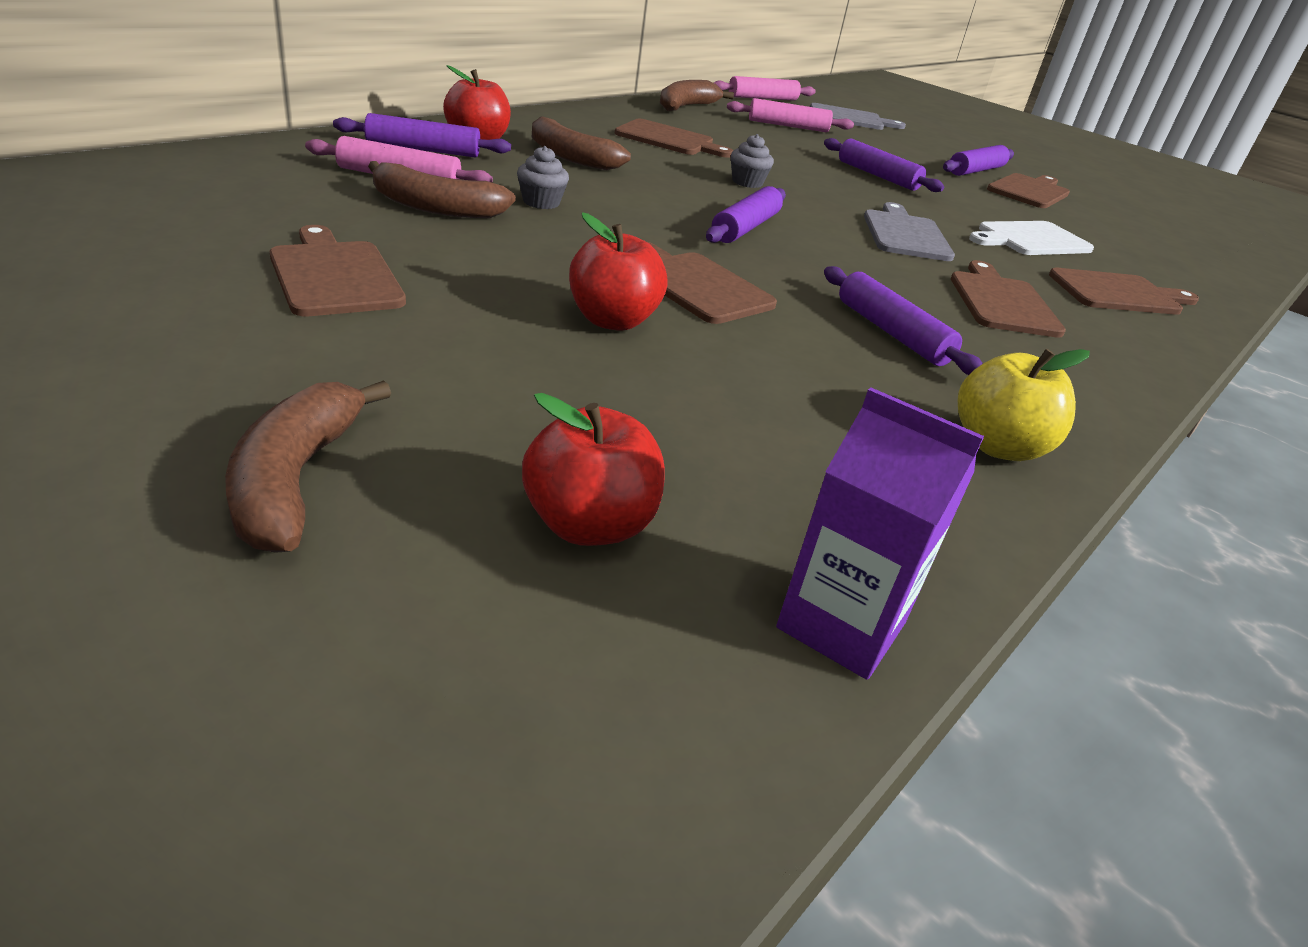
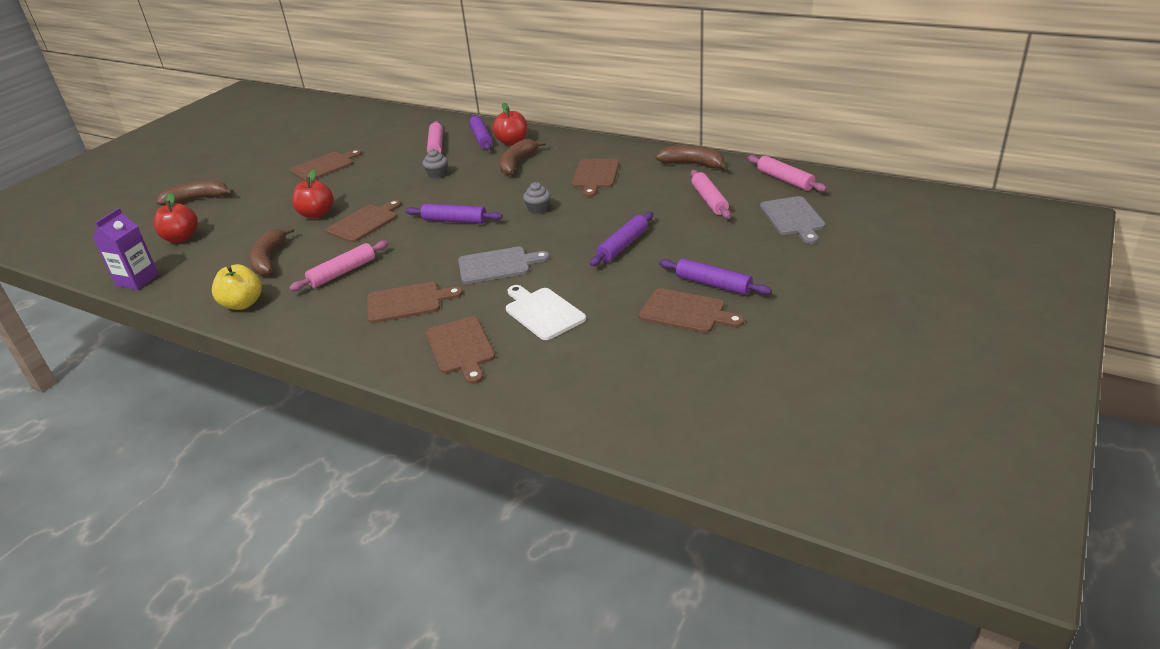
camera: 85 degrees right, 0 degrees up
brown banana [368,161,516,218] -> brown banana moved to [249,226,294,276]
purple rolling pin [824,266,983,375] -> pink rolling pin [289,241,389,291]

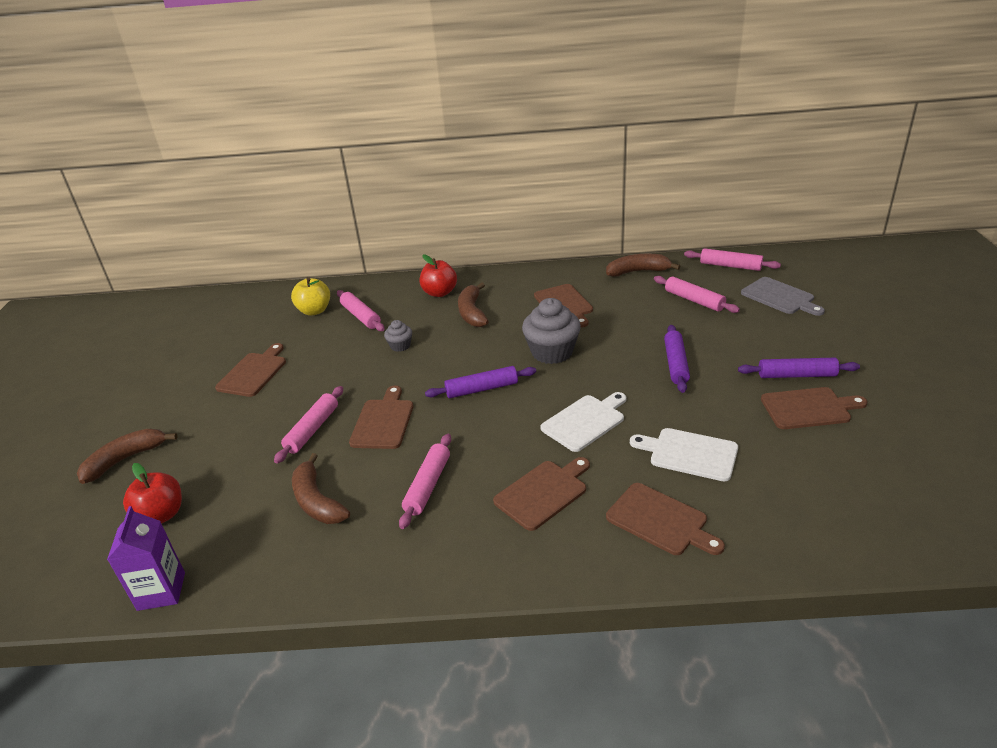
camera: 30 degrees left, 0 degrees up
yellow apple [212,264,262,310] -> yellow apple moved to [291,277,330,315]
red apple [292,169,333,218] -> pink rolling pin [274,386,343,464]
grey cutting board [458,247,550,284] -> white cutting board [540,392,626,452]
purple rolling pin [469,115,493,150] -> none
grey cupcake [523,182,551,214] -> grey cupcake [522,298,581,364], size x1.97

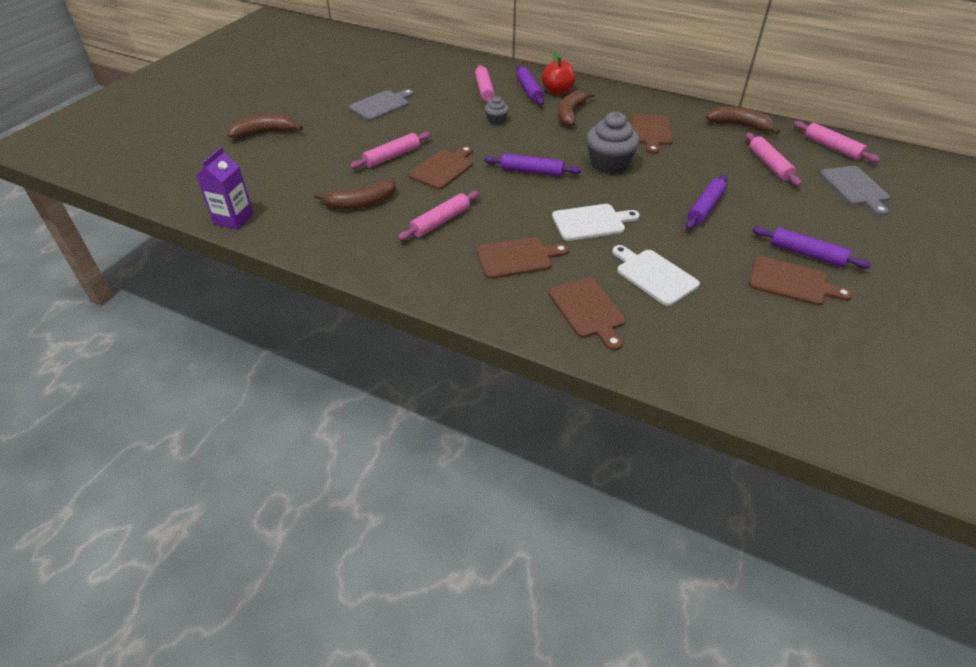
camera: 25 degrees right, 10 degrees up
red apple [123,463,182,524] -> none
brown cutting board [215,343,286,397] -> grey cutting board [349,89,414,121]
yellow apple [291,277,330,315] -> none
brown banana [292,453,350,524] -> brown banana turned 105 degrees counterclockwise [314,179,396,209]
none -> purple rolling pin [517,65,544,105]

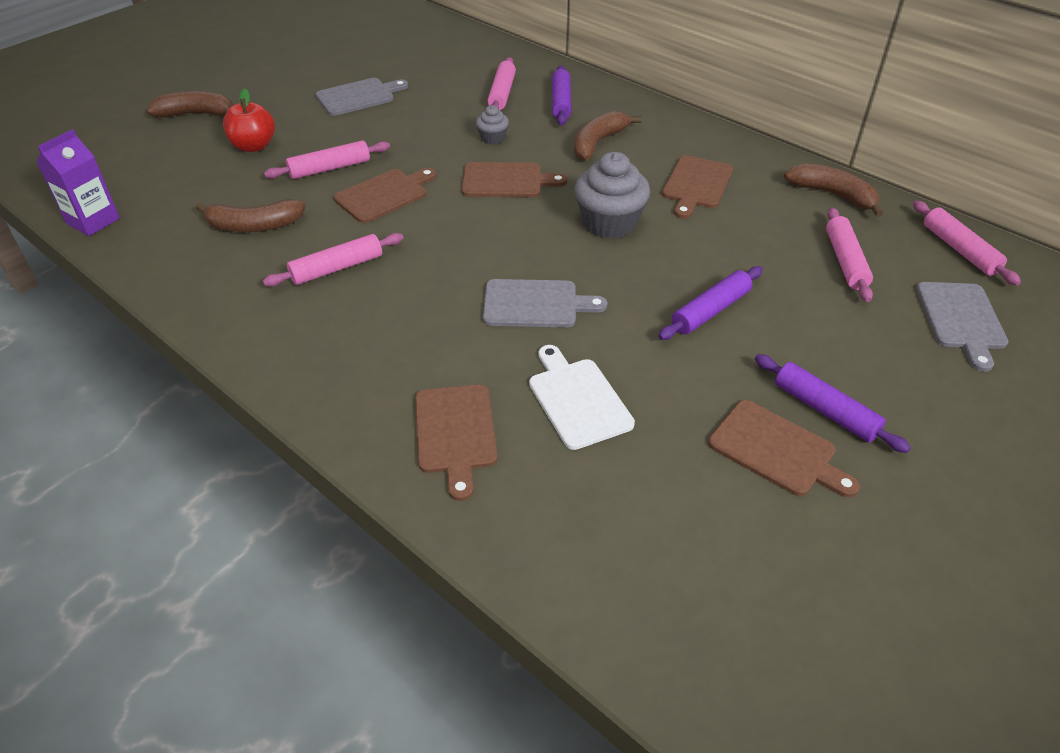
camera: 15 degrees right, 0 degrees up
brown cutting board [476,237,569,279] -> brown cutting board moved to [462,162,567,197]
purple rolling pin [484,153,582,177] -> none
red apple [542,52,575,95] -> red apple moved to [223,88,275,152]
white cutting board [552,204,640,241] -> grey cutting board [483,279,607,327]

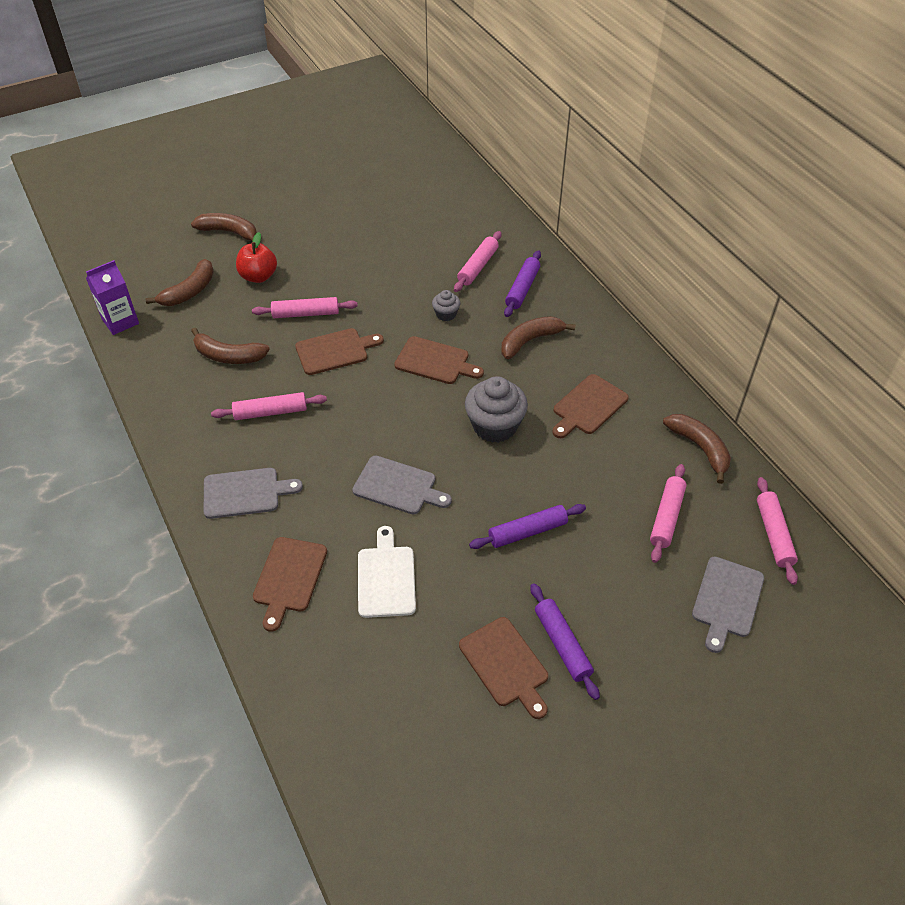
camera: 20 degrees right, 5 degrees up
grey cutting board [316,78,408,116] -> grey cutting board moved to [204,468,303,519]
none -> brown banana [145,259,214,306]

